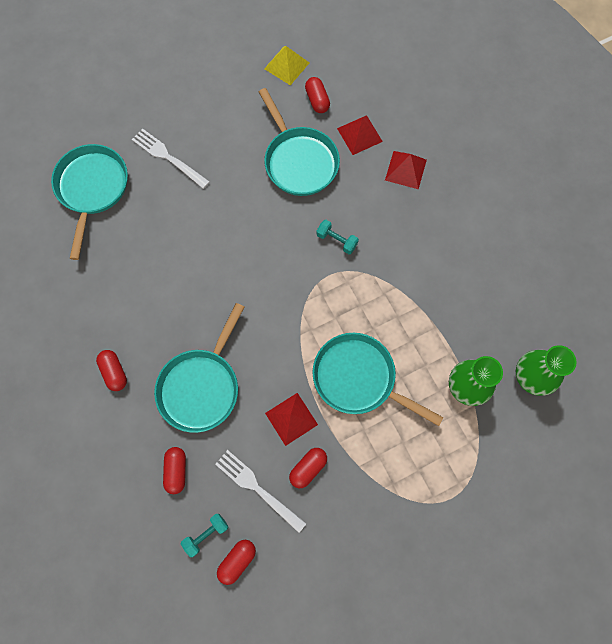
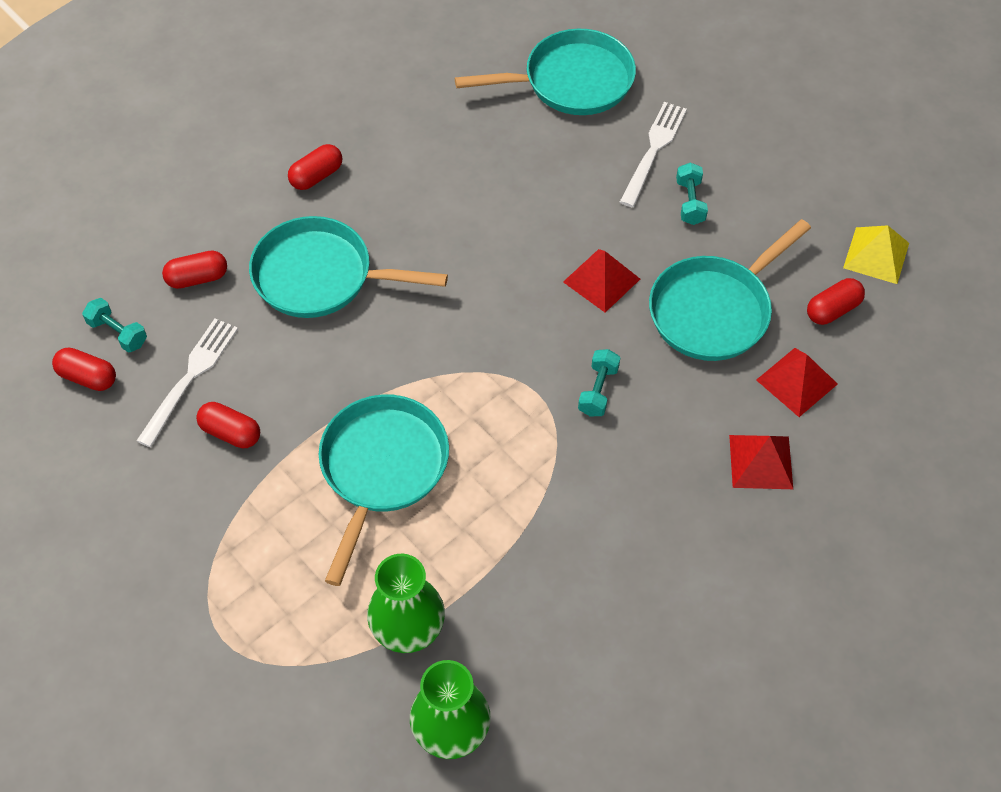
camera: 75 degrees right, 15 degrees down
red pyramid [265,393,318,446] -> red pyramid moved to [563,249,640,312]
none -> turquoise dumbbell [676,162,708,225]

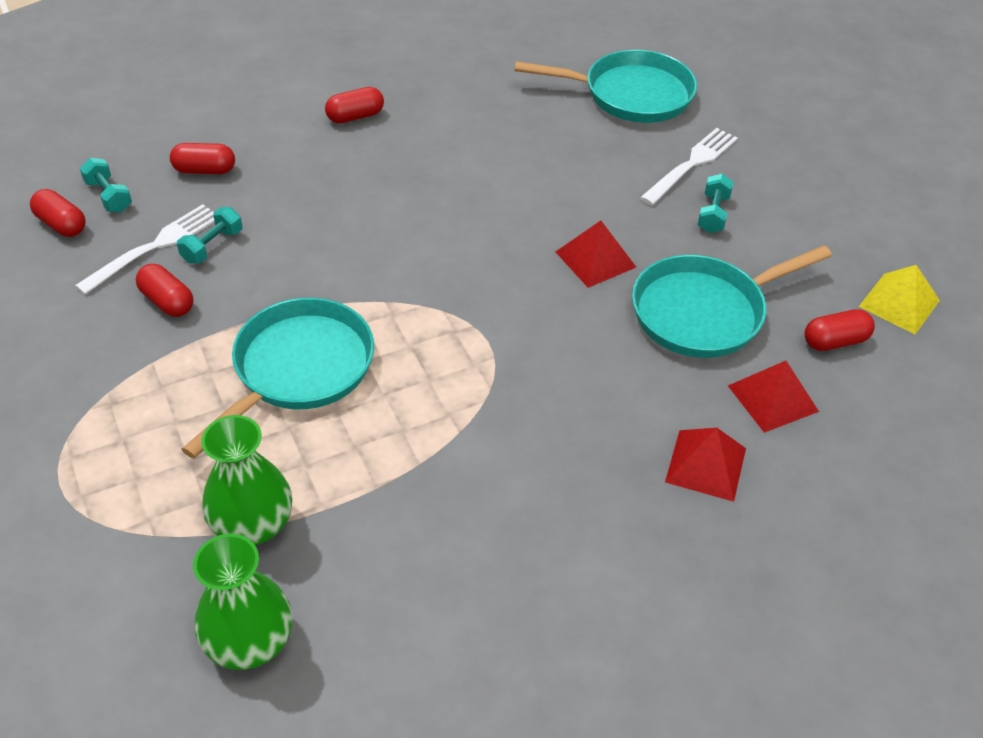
camera: 15 degrees right, 10 degrees down
turquoise pan [249,216,448,318] -> none
turquoise dumbbell [578,349,620,417] -> turquoise dumbbell moved to [177,207,243,264]

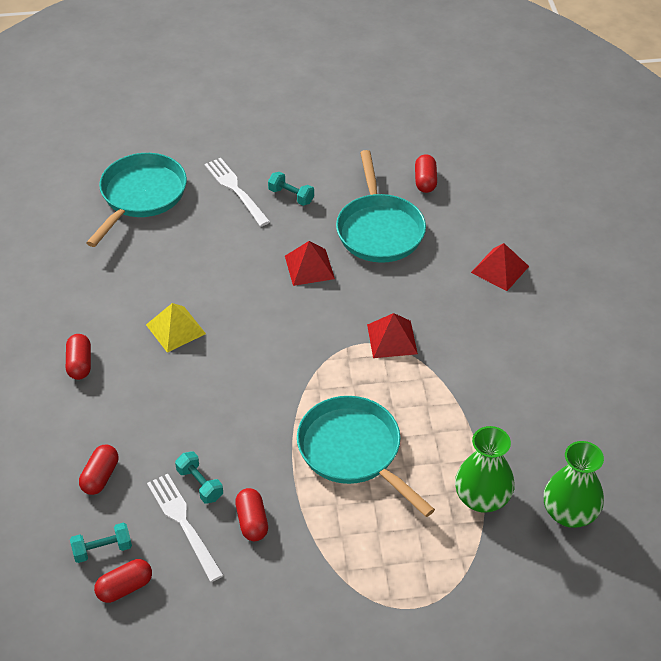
camera: 70 degrees left, 0 degrees up
red capsule [136,264,193,317] -> red capsule turned 75 degrees counterclockwise [235,488,268,541]
red pyramid [728,361,819,433] -> red pyramid moved to [367,313,418,358]
yellow pyramid [859,265,940,334] -> yellow pyramid moved to [146,303,206,353]

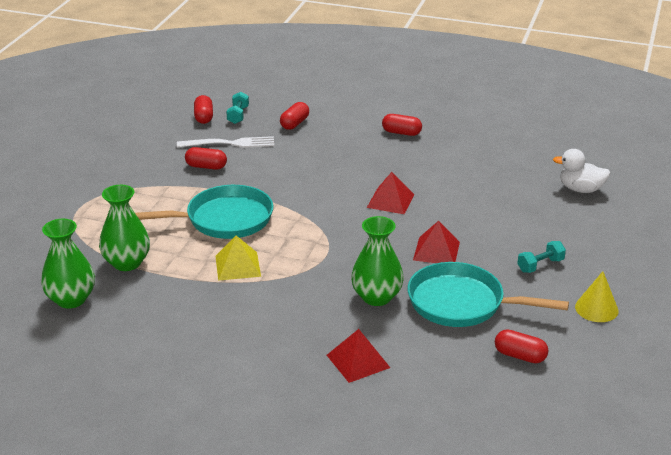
camera: 115 degrees right, 15 degrees down
red capsule [79,444,118,495] -> red capsule turned 75 degrees clockwise [280,102,309,130]
turquoise pan [86,153,187,247] -> white duck [553,149,611,193]
yellow pyramid [146,303,206,353] -> yellow pyramid moved to [216,236,261,281]
turquoise dumbbell [175,451,223,504] -> none
white fork [204,158,270,226] -> none
red pyramid [367,313,418,358] -> red pyramid moved to [367,172,414,214]
none -> green vase [351,216,404,306]
none -> yellow cone [575,271,619,322]

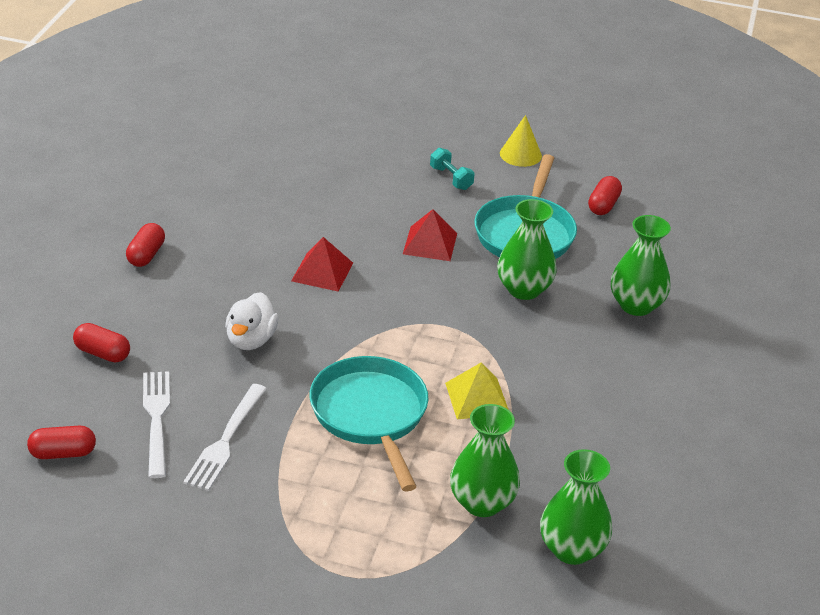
camera: 95 degrees left, 5 degrees up
red capsule [185,147,227,170] -> white fork [183,384,267,491]
turquoise dumbbell [226,92,249,124] -> none
red pyramid [327,329,390,383] -> green vase [611,215,671,316]
white duck [553,149,611,193] -> white duck moved to [225,292,279,350]

